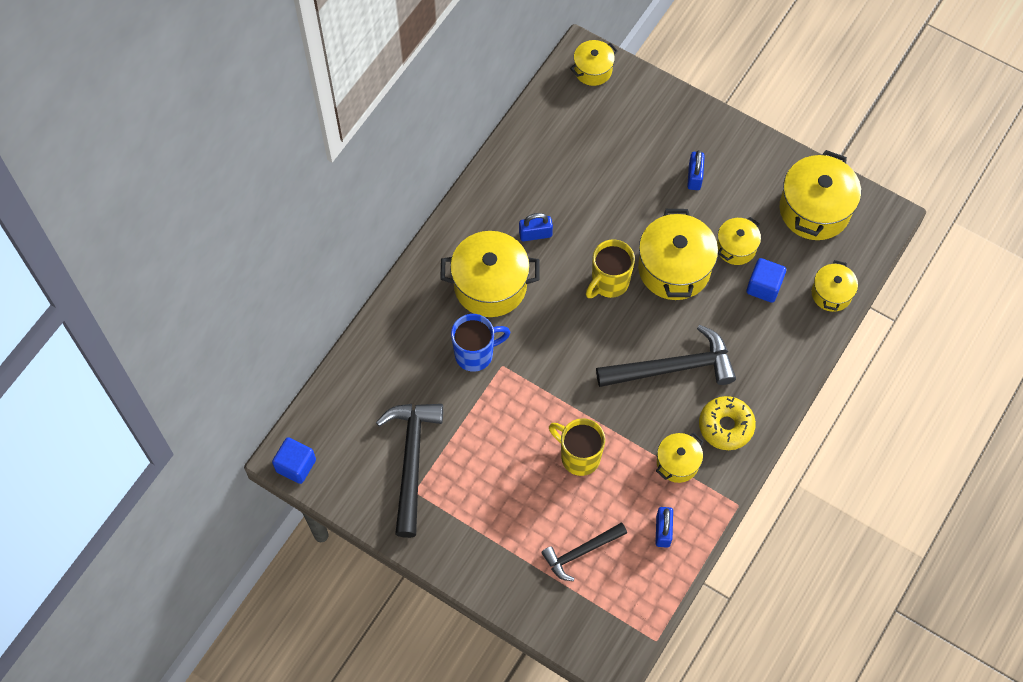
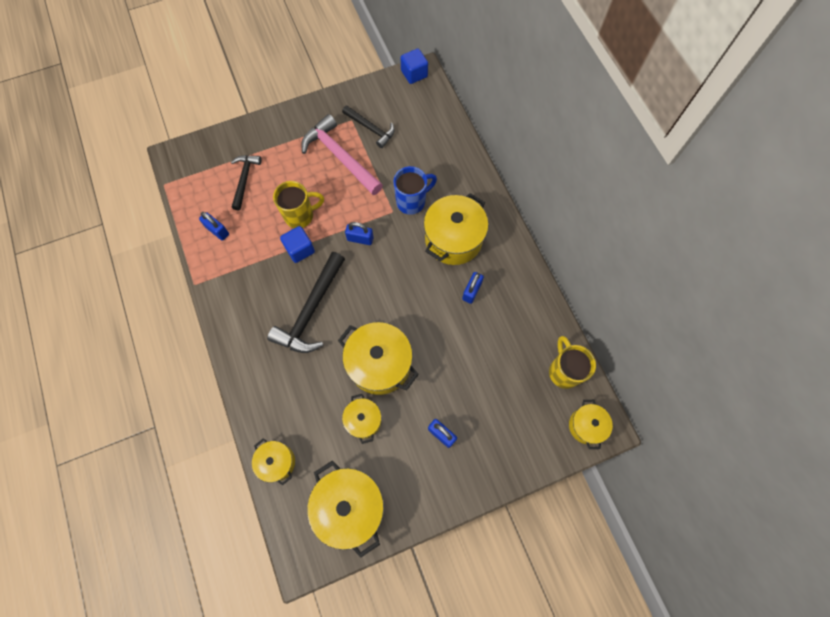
camera: 125 degrees right, 5 degrees up
black hammer [376,404,443,538] -> black hammer [342,105,395,148], size x0.61
blue mug [451,314,510,372] -> blue mug turned 135 degrees counterclockwise [393,166,437,215]
yellow mug [586,239,635,298] -> yellow mug moved to [549,336,596,389]
yellow pot [656,433,703,483] -> none
yellow donut [699,396,756,450] -> none
blue cube [746,258,786,303] -> blue cube moved to [280,226,315,263]
none -> pink hammer [301,114,383,195]
none -> blue padlock [345,222,374,245]

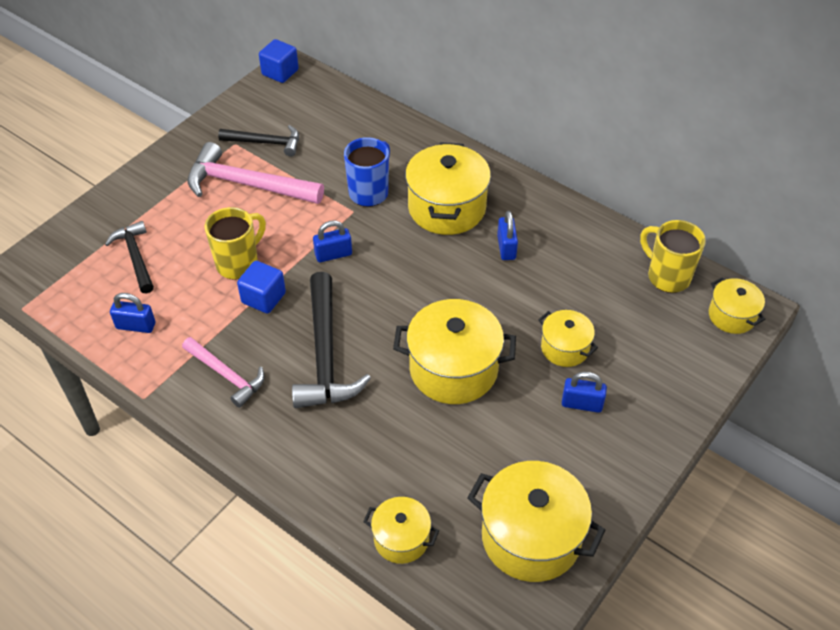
camera: 30 degrees left, 20 degrees down
yellow pot [342,394,381,444] -> yellow pot moved to [538,310,598,367]
none -> pink hammer [182,337,265,408]

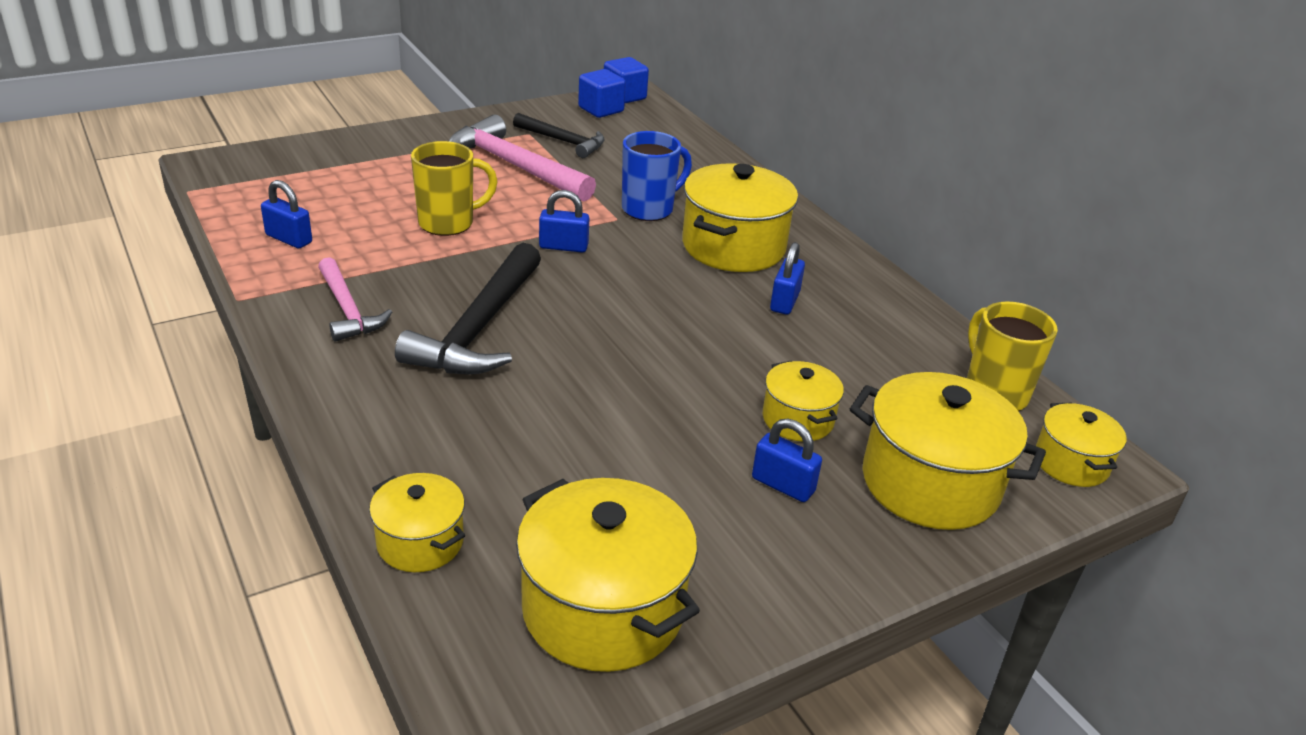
camera: 20 degrees right, 15 degrees down
black hammer [105,221,154,294] -> none
blue cube [237,261,286,314] -> blue cube moved to [578,69,626,118]
yellow pot [393,299,516,404] -> yellow pot moved to [850,372,1046,530]

